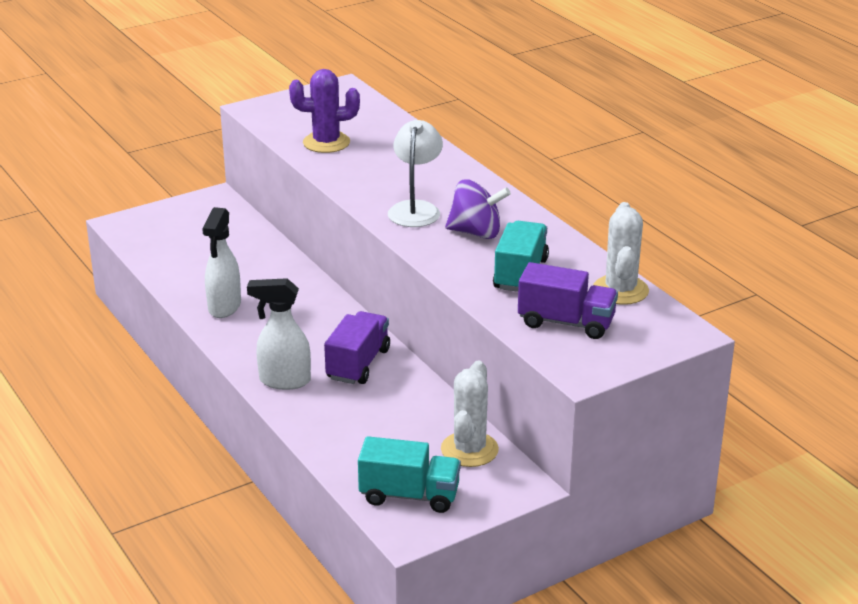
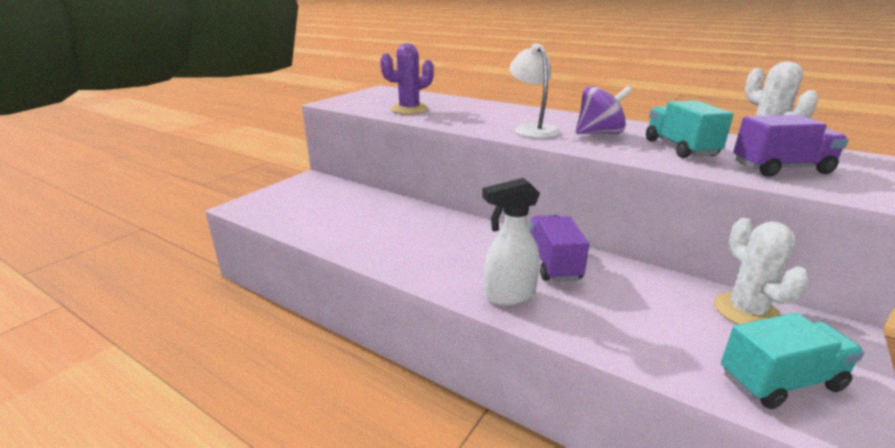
camera: 25 degrees left, 5 degrees down
white spray bottle [202,207,241,318] -> none

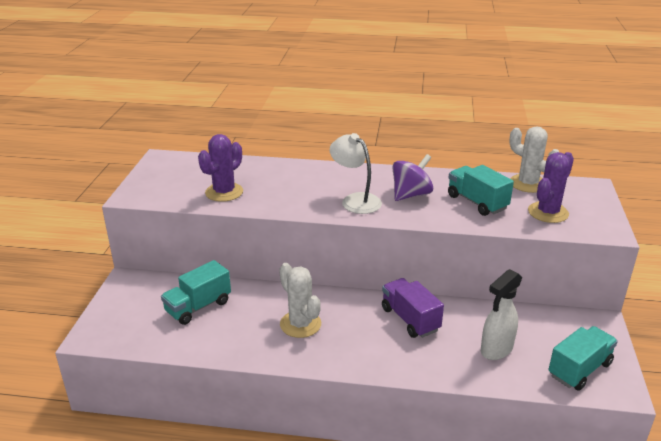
camera: 25 degrees left, 5 degrees up
white spray bottle [482,178,540,306] -> white spray bottle moved to [481,269,522,360]
white cactus [714,218,809,324] -> white cactus moved to [279,263,321,338]
purple truck [733,115,849,177] -> purple cactus [528,152,574,223]
none -> turquoise truck [161,260,231,325]

